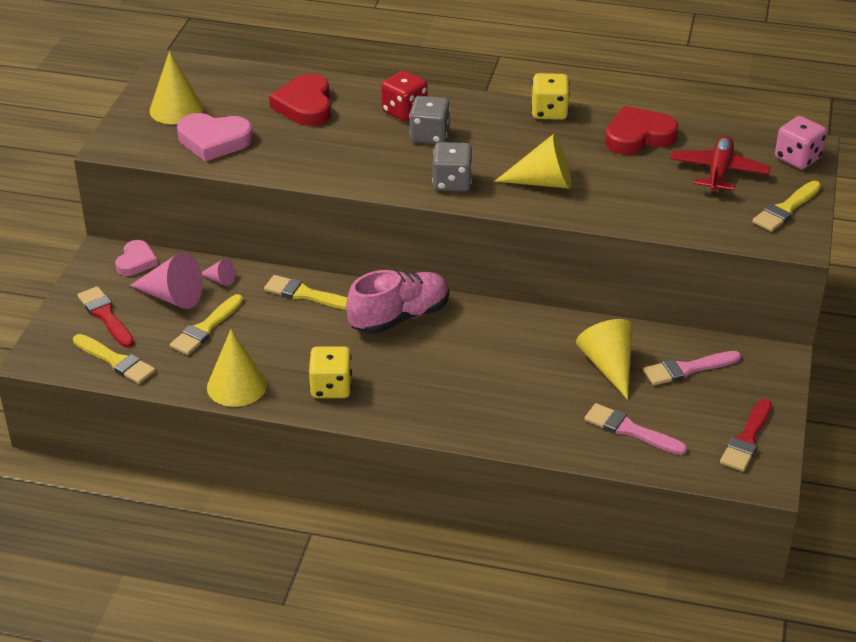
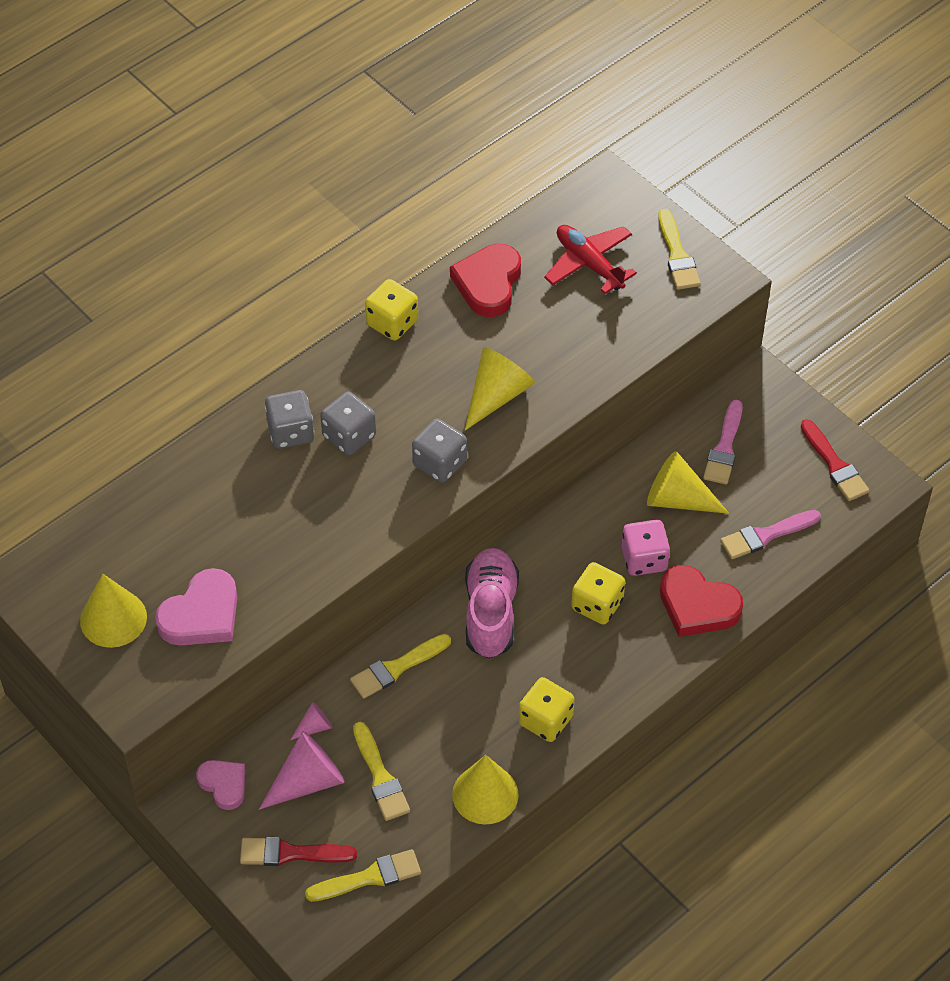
camera: 55 degrees left, 15 degrees up
red heart [269,74,331,126] -> red heart moved to [660,565,743,637]
red dice [381,71,428,122] -> grey dice [265,390,314,449]
pink dice [775,116,827,169] -> pink dice moved to [622,520,670,576]
none -> yellow dice [571,562,625,625]

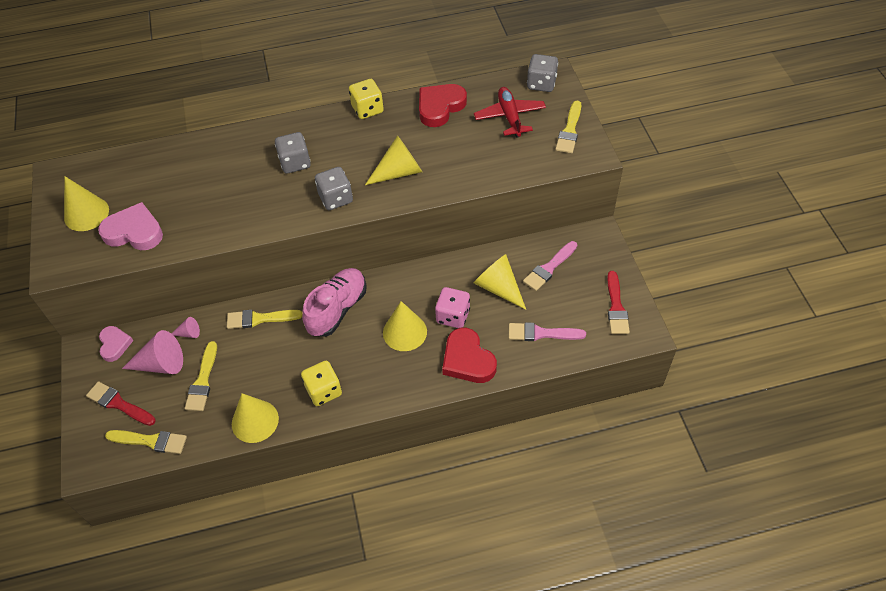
camera: 30 degrees right, 0 degrees up
pink heart [155,568,237,646] -> pink heart turned 150 degrees counterclockwise [98,202,163,250]
grey dice [265,390,314,449] -> grey dice moved to [527,54,558,92]
yellow dice [571,562,625,625] -> yellow cone [383,301,427,351]

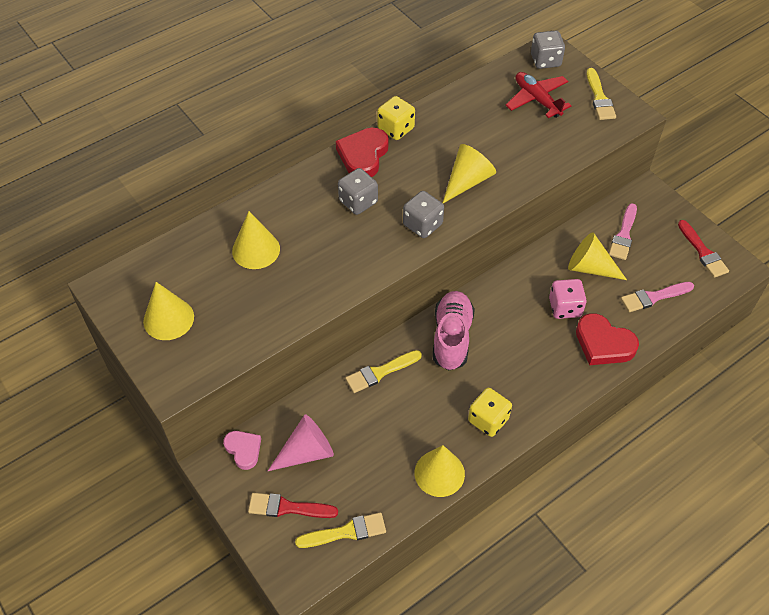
camera: 25 degrees left, 0 degrees up
pink heart [98,202,163,250] -> none
pink cone [171,317,200,338] -> none
yellow brush [185,341,217,411] -> none
yellow cone [383,301,427,351] -> yellow cone moved to [232,211,280,269]
red heart [419,84,467,127] -> red heart moved to [336,128,389,177]

